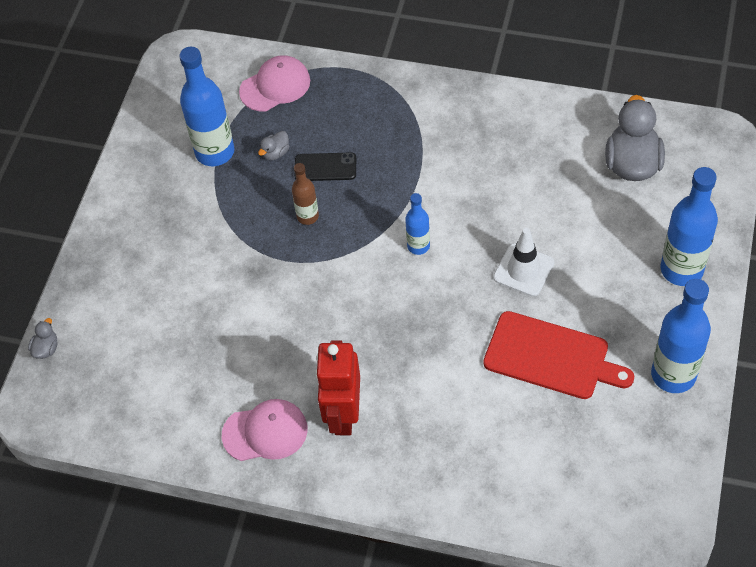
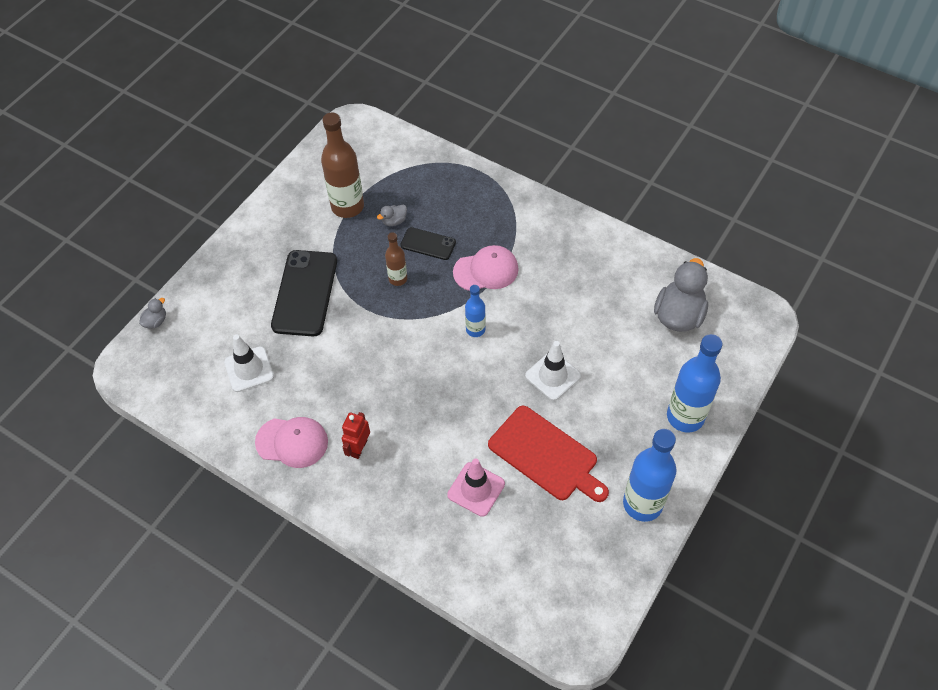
camera: 15 degrees right, 0 degrees up
blue bottle [179,47,235,166] -> brown bottle [321,113,364,218]
pink cap [239,55,310,111] -> pink cap moved to [453,245,519,291]
red robot [315,340,360,435] -> red robot [342,412,370,459], size x0.58
none -> white traffic cone [224,334,274,392]
none -> black phone [271,250,337,336]
none -> pink traffic cone [447,458,505,517]

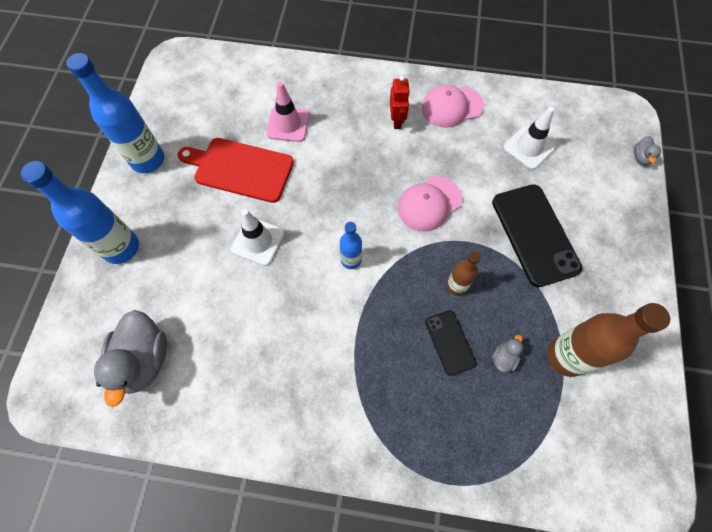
camera: 155 degrees right, 10 degrees up
black phone [400,227,456,260] -> black phone turned 75 degrees clockwise [425,310,476,376]
pink cap [453,245,519,291] -> pink cap moved to [398,176,462,231]

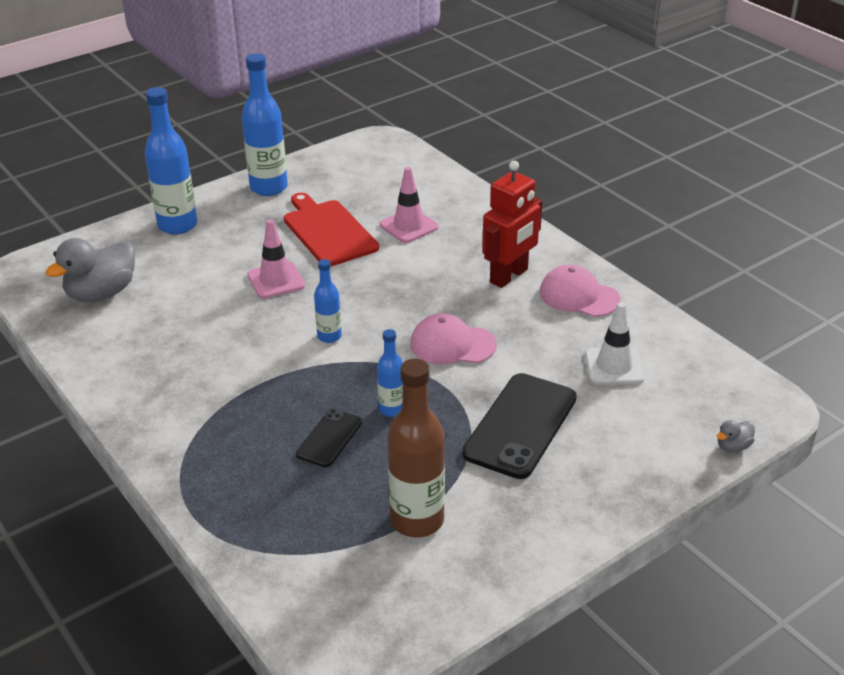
camera: 45 degrees right, 30 degrees down
white traffic cone [231,209,285,266] -> pink traffic cone [247,219,305,299]
red robot [390,76,410,129] -> red robot [482,161,542,288], size x1.73
brown bottle [447,251,481,296] -> blue bottle [377,329,403,417]
grey duck [492,335,524,373] -> none

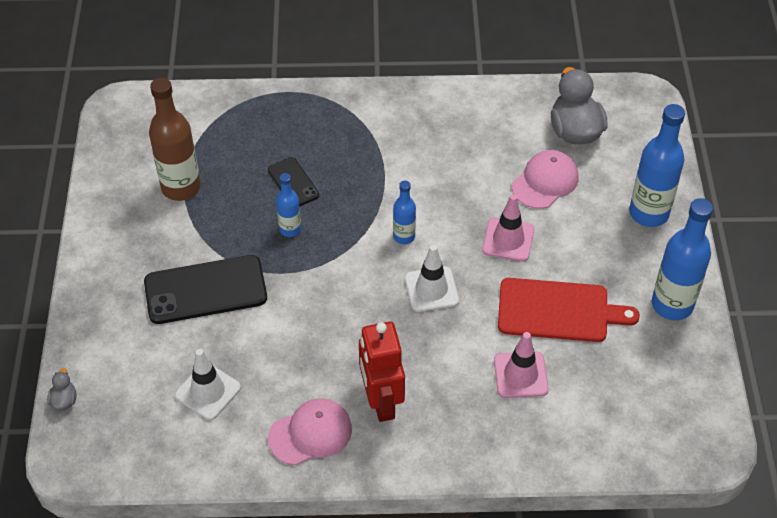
camera: 125 degrees right, 15 degrees up
pink cap [410,314,497,364] -> pink cap moved to [512,150,578,209]
black phone [462,373,577,479] -> black phone turned 75 degrees counterclockwise [144,255,267,324]
none -> white traffic cone [405,245,459,312]

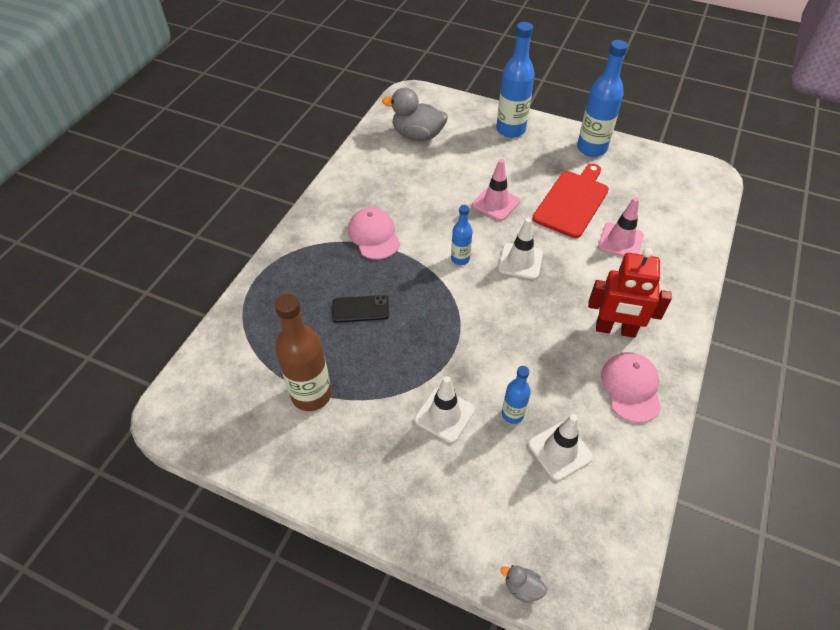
camera: 65 degrees left, 0 degrees up
black phone [144,255,267,324] -> white traffic cone [414,376,475,443]
blue bottle [276,173,301,237] -> blue bottle moved to [502,366,531,424]
pink cap [512,150,578,209] -> pink cap moved to [348,207,400,259]

